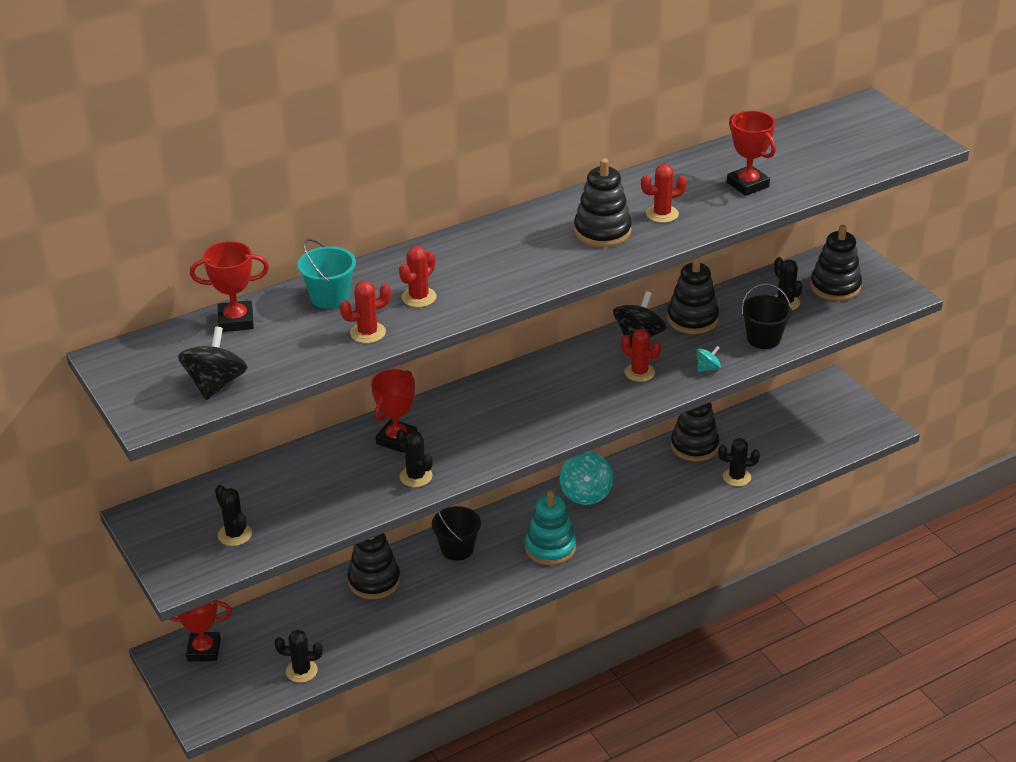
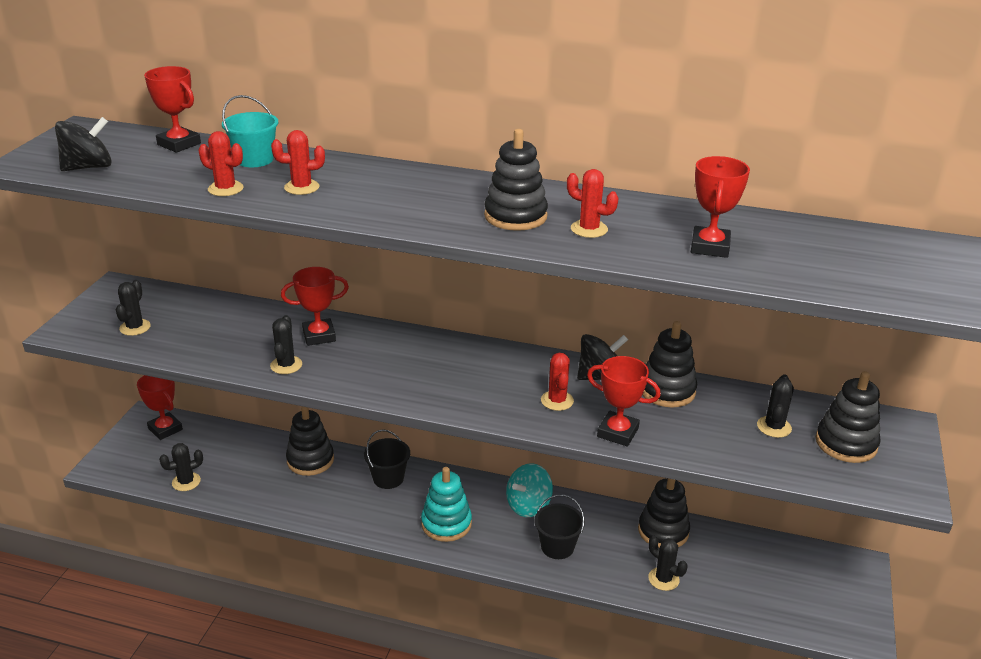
camera: 45 degrees right, 5 degrees down
black cactus [275,630,323,683] -> black cactus turned 75 degrees counterclockwise [159,443,203,491]
turquoise spinning top [696,346,721,372] -> red trophy [587,356,661,447]
black bucket [741,284,792,349] -> black bucket moved to [534,494,585,559]

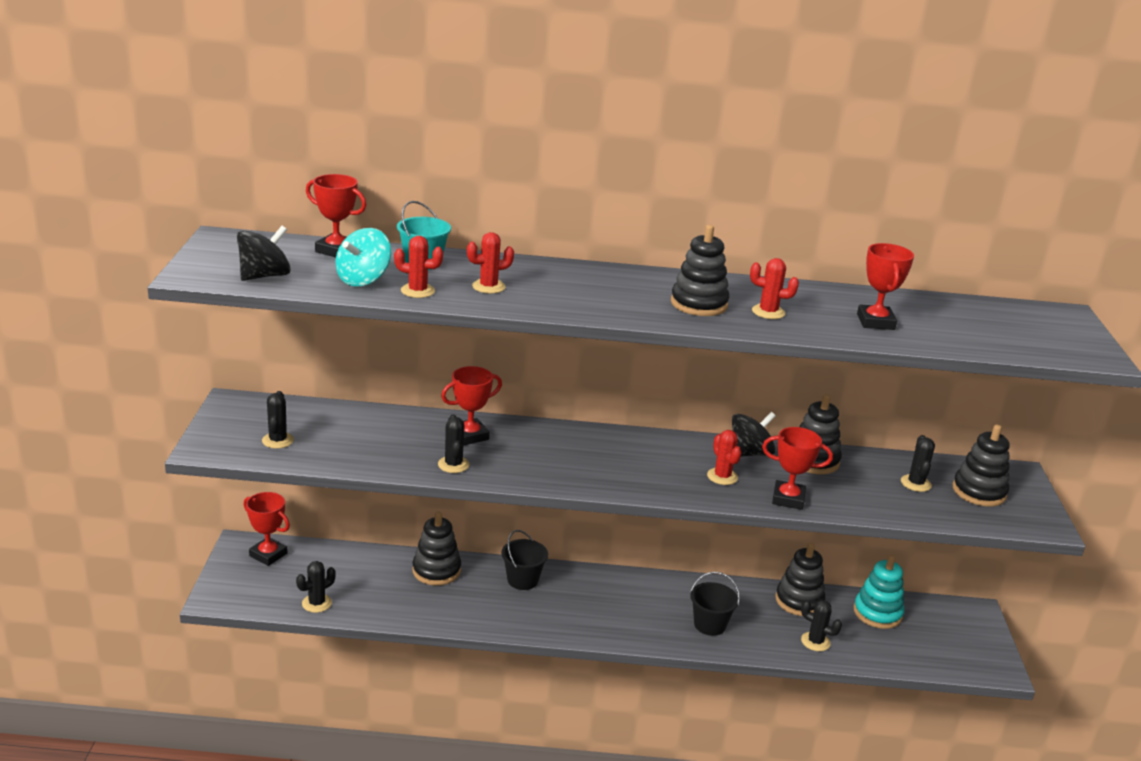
camera: 15 degrees left, 5 degrees down
turquoise stacking toy [421,467,472,542] -> turquoise stacking toy moved to [854,555,904,629]
turquoise spinning top [506,463,553,517] -> turquoise spinning top moved to [336,228,391,286]

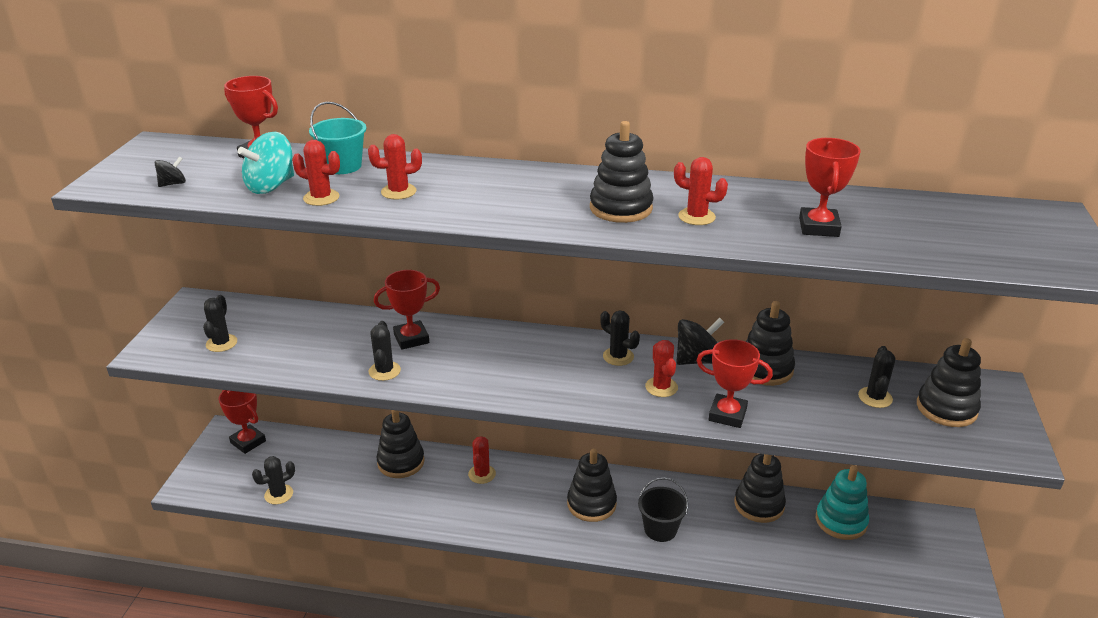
camera: 10 degrees right, 5 degrees up
black spinning top [237,226,291,281] -> black spinning top [155,156,186,187], size x0.53
black bucket [501,530,548,590] -> red cactus [468,436,496,484]
black cactus [801,600,842,651] -> black cactus moved to [600,311,640,366]
none -> black stacking toy [567,449,617,522]

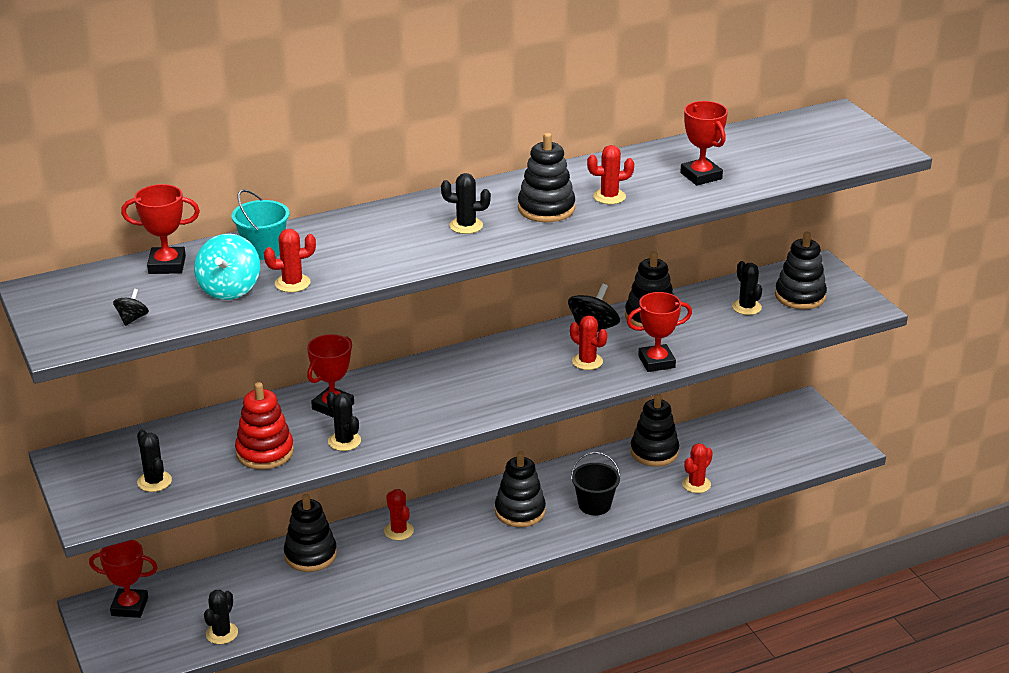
camera: 35 degrees left, 0 degrees up
red cactus [368,134,422,200] -> red cactus moved to [682,443,713,493]
black cactus [600,311,640,366] -> black cactus moved to [441,173,491,234]
turquoise stacking toy [816,465,869,540] -> none
none -> red stacking toy [235,382,294,470]

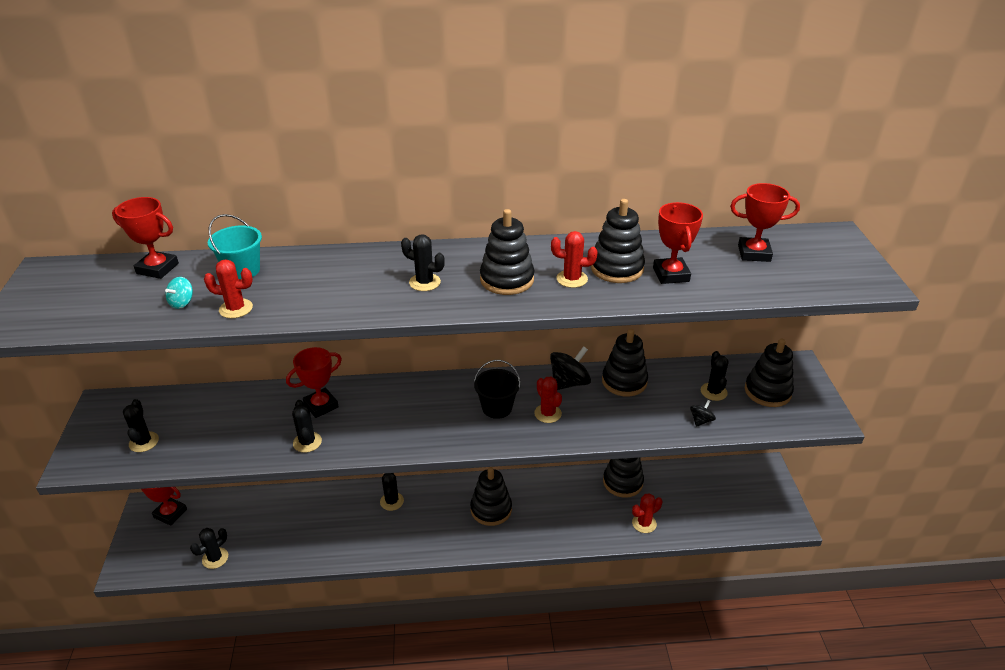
camera: 20 degrees right, 5 degrees up
black spinning top [113,289,149,326] -> black spinning top moved to [690,400,716,427]
turquoise spinning top [194,234,260,300] -> turquoise spinning top [165,277,193,309], size x0.53
red stacking toy [235,382,294,470] -> none
black stacking toy [284,494,337,572] -> black stacking toy moved to [591,199,645,283]
red cactus [384,489,414,540] -> black cactus [380,473,404,511]
black bucket [571,452,621,515] -> black bucket moved to [474,360,520,419]
red trophy [627,292,692,372] -> red trophy moved to [730,183,800,262]

